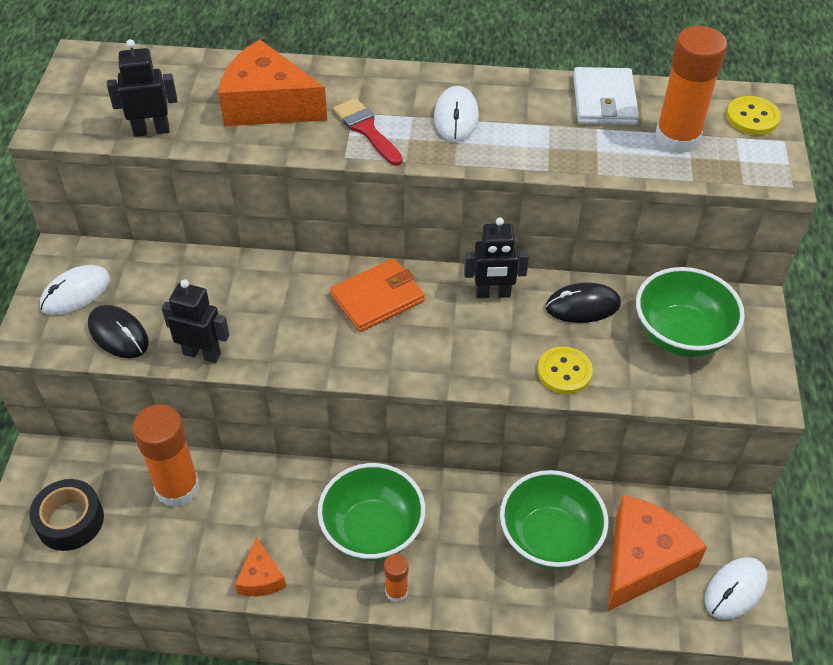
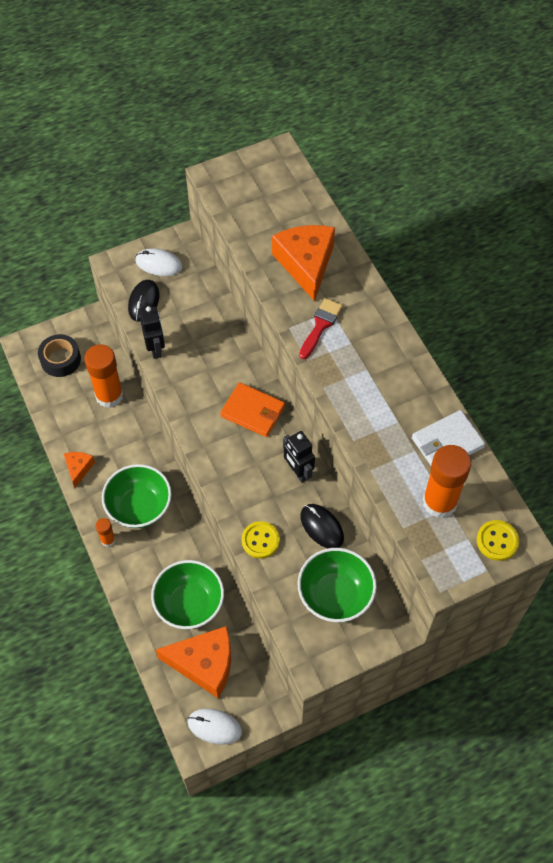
camera: 60 degrees right, 10 degrees up
black robot [107,39,177,137] -> none
orange cheese [235,537,286,596] -> orange cheese turned 135 degrees clockwise [64,452,95,488]
white mouse [434,86,479,142] -> none

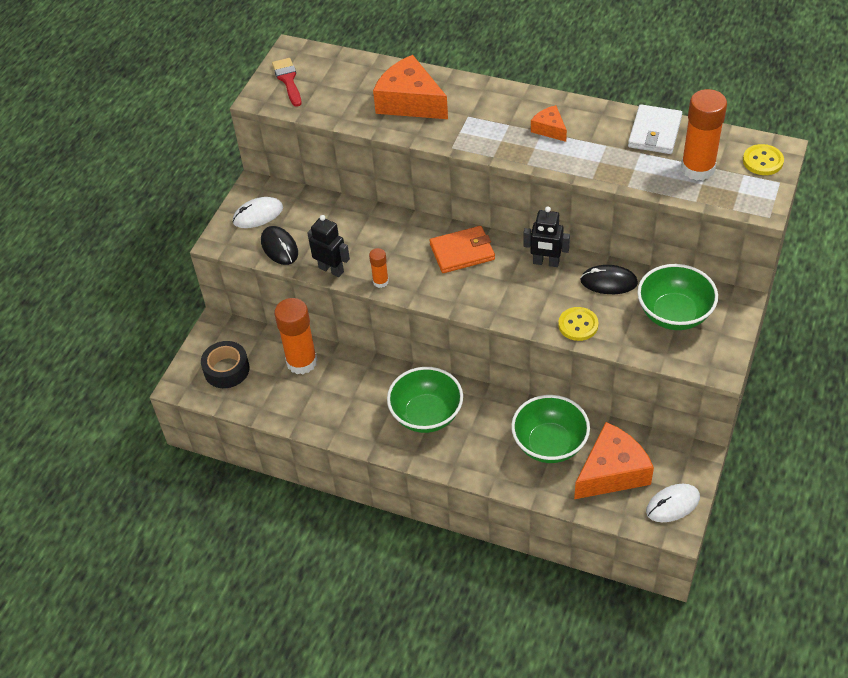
camera: 40 degrees left, 10 degrees down
orange cheese [64,452,95,488] -> orange cheese moved to [531,105,567,142]
orange glue stick [95,518,116,547] -> orange glue stick moved to [369,248,389,288]
red brush [299,298,343,359] -> red brush moved to [272,58,301,107]

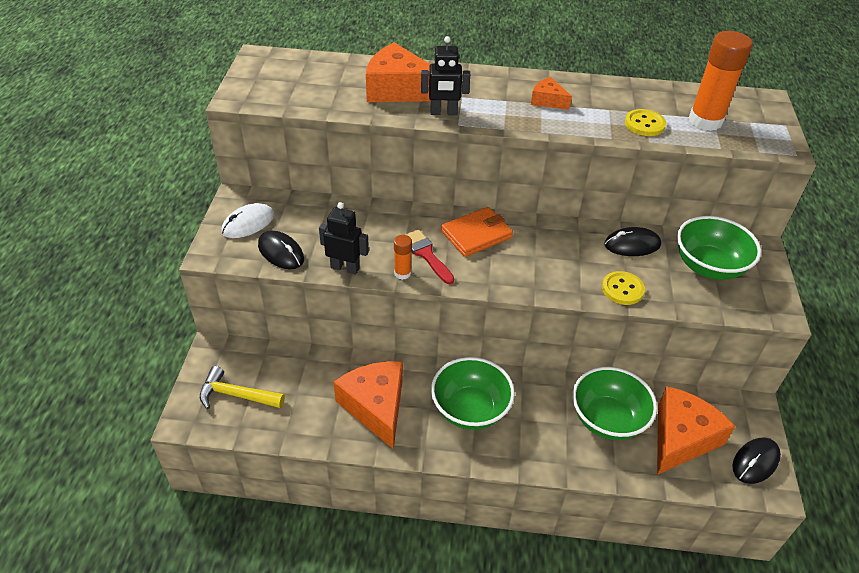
camera: 20 degrees left, 5 degrees down
black tape [201,341,250,388] -> yellow hammer [200,366,285,409]
red brush [272,58,301,107] -> red brush moved to [405,229,454,284]
orange glue stick [274,298,317,374] -> none
black robot [523,206,570,267] -> black robot moved to [421,36,470,115]
white wallet [628,104,682,154] -> none
white mouse [646,484,700,522] -> black mouse [732,437,781,484]
yellow button [743,144,784,175] -> yellow button moved to [625,109,666,136]
none -> orange cheese [334,361,403,449]

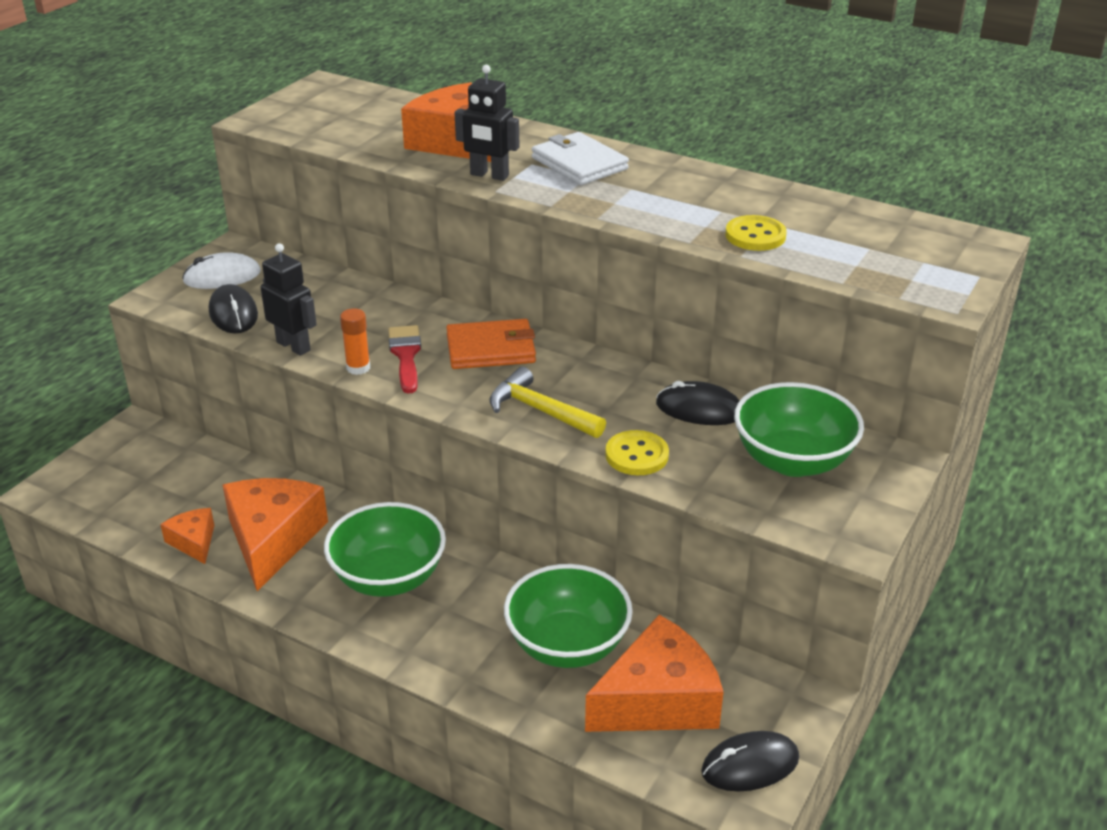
camera: 25 degrees right, 10 degrees down
yellow hammer [200,366,285,409] -> yellow hammer moved to [490,367,606,438]
orange cheese [531,77,572,110] -> orange cheese moved to [160,508,215,564]
orange glue stick [689,31,753,131] -> none
none -> white wallet [532,132,629,185]

